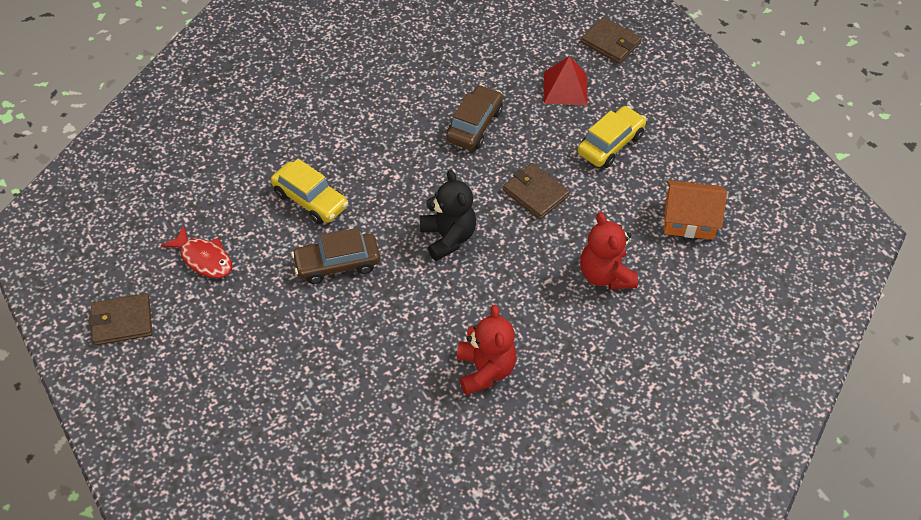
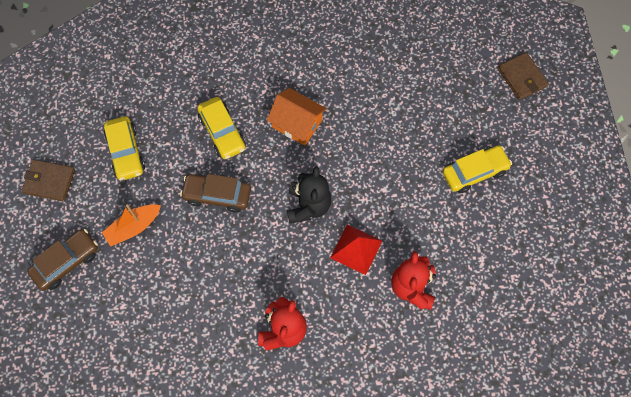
camera: 25 degrees right, 15 degrees up
red fish [161,225,232,278] -> yellow car [104,116,145,181]
brown car [446,85,503,150] -> brown car moved to [27,229,98,291]
brown wallet [503,163,570,219] -> none
red pyramid [544,56,587,105] -> red pyramid moved to [330,224,382,275]
orange house [664,180,727,240] -> orange house moved to [267,88,327,146]
none -> orange boat [102,204,161,247]

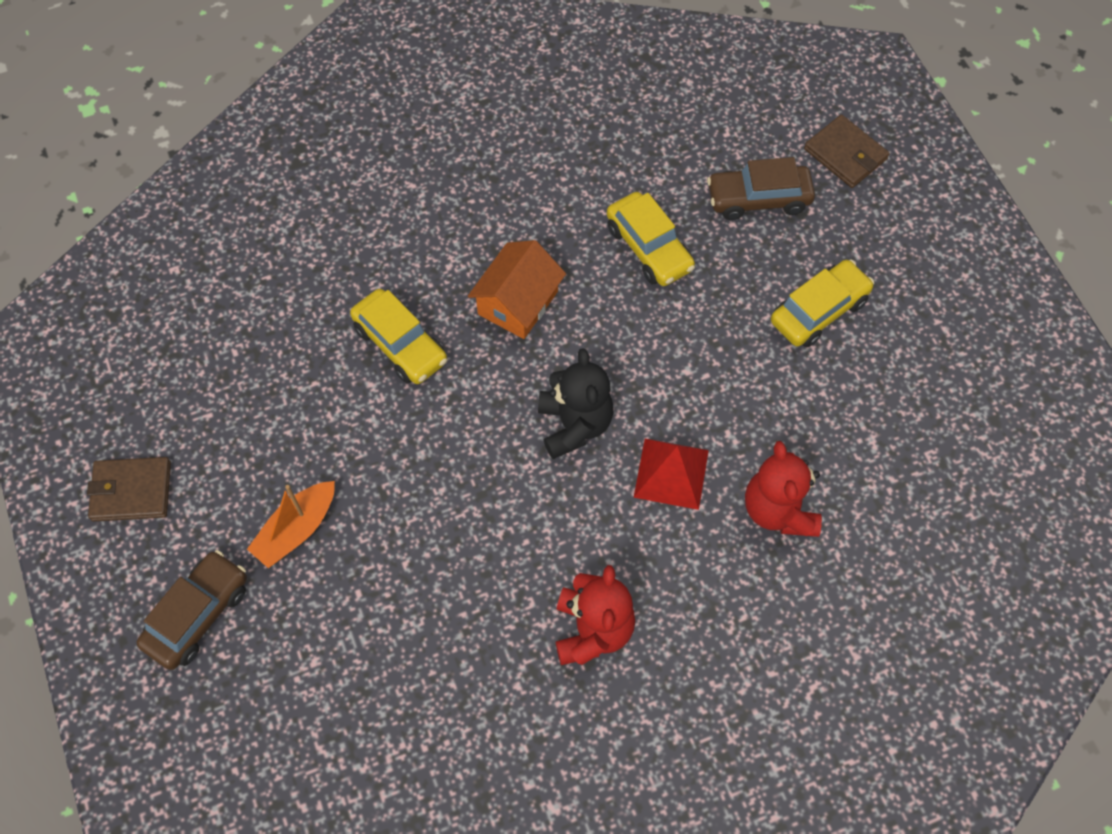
camera: 15 degrees left, 5 degrees down
yellow car [104,116,145,181] -> yellow car moved to [607,192,695,286]
brown car [180,174,251,213] -> brown car moved to [707,157,815,220]
orange house [267,88,327,146] -> orange house turned 75 degrees counterclockwise [468,240,566,339]

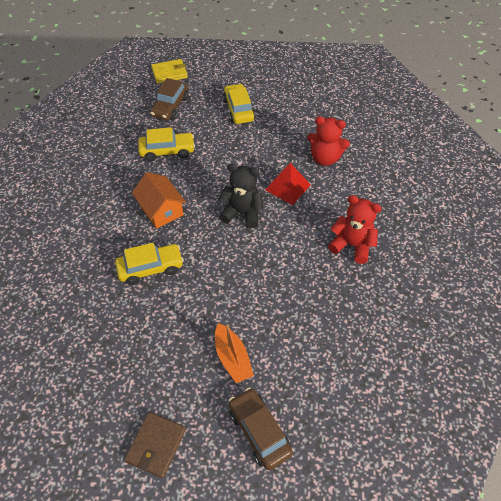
camera: 65 degrees left, 10 degrees down
brown wallet [804,114,890,188] -> yellow wallet [151,59,188,84]

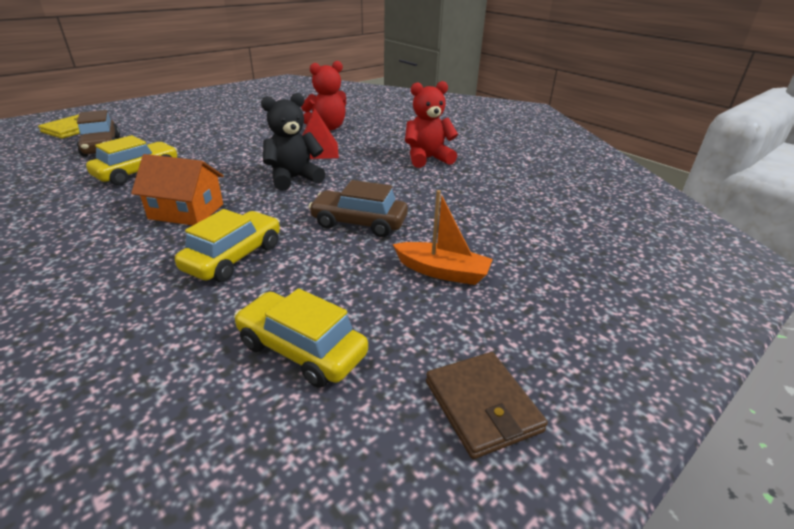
camera: 45 degrees left, 20 degrees down
yellow car [223,84,255,124] -> yellow car moved to [234,288,368,388]
brown car [229,387,293,470] -> brown car moved to [308,180,408,237]

